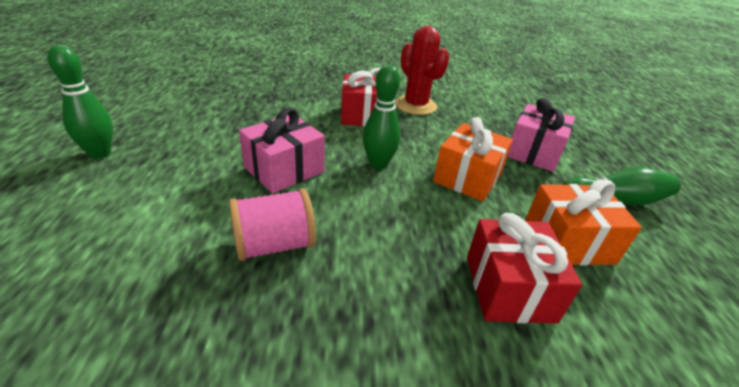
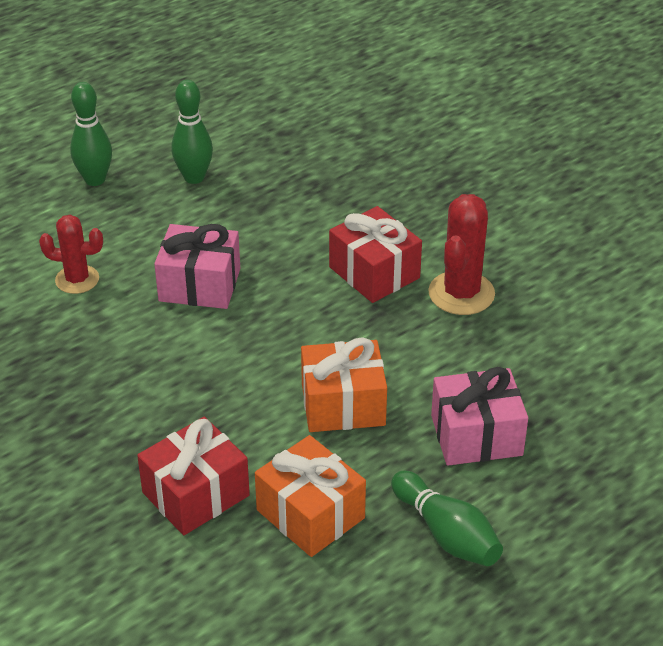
camera: 55 degrees right, 5 degrees up
pink spool [229,188,316,261] -> none
green bowling pin [363,65,401,169] -> green bowling pin moved to [171,80,213,184]
none -> red cactus [39,215,103,294]

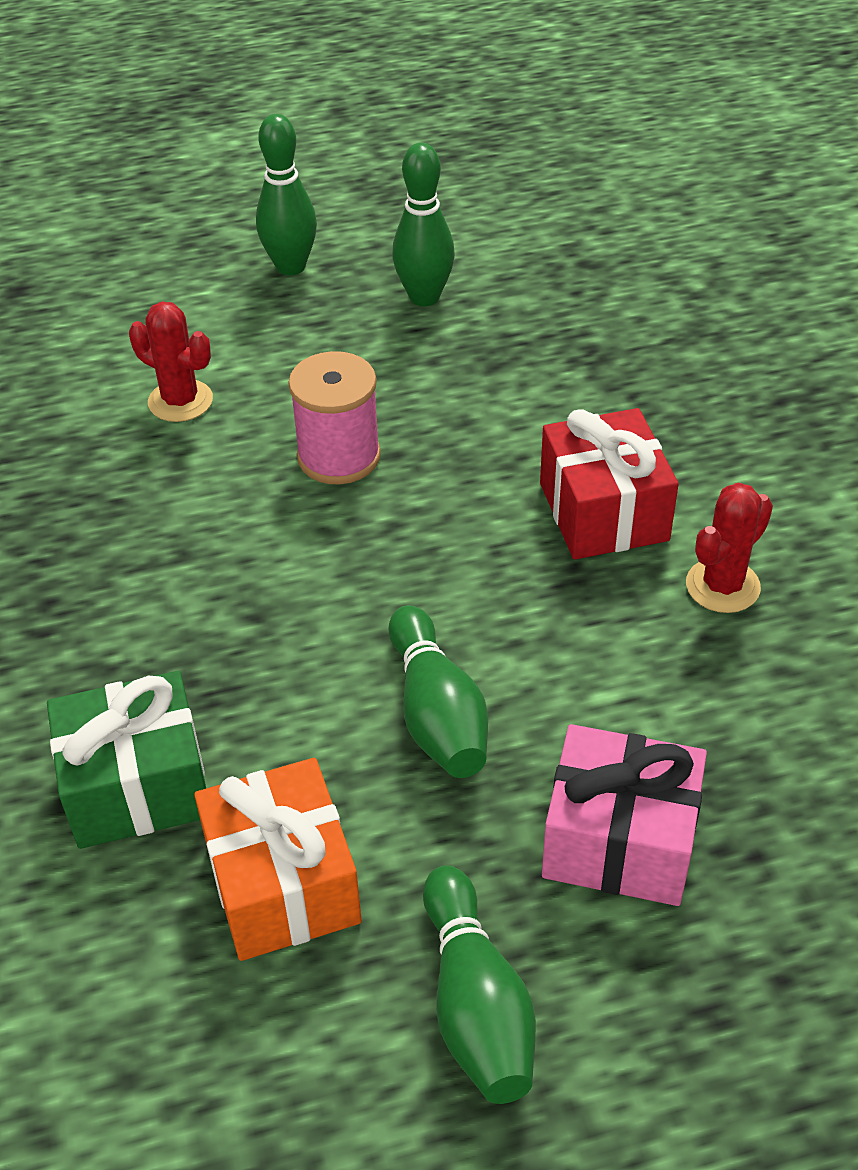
camera: 25 degrees right, 5 degrees up
red gift [137,417,250,535] -> green gift [47,671,206,849]
pink gift [154,224,240,309] -> pink spool [288,351,381,485]
orange gift [301,337,387,432] -> green bowling pin [388,605,488,778]
red cactus [428,194,495,315] -> red cactus [686,482,773,613], size x0.67

